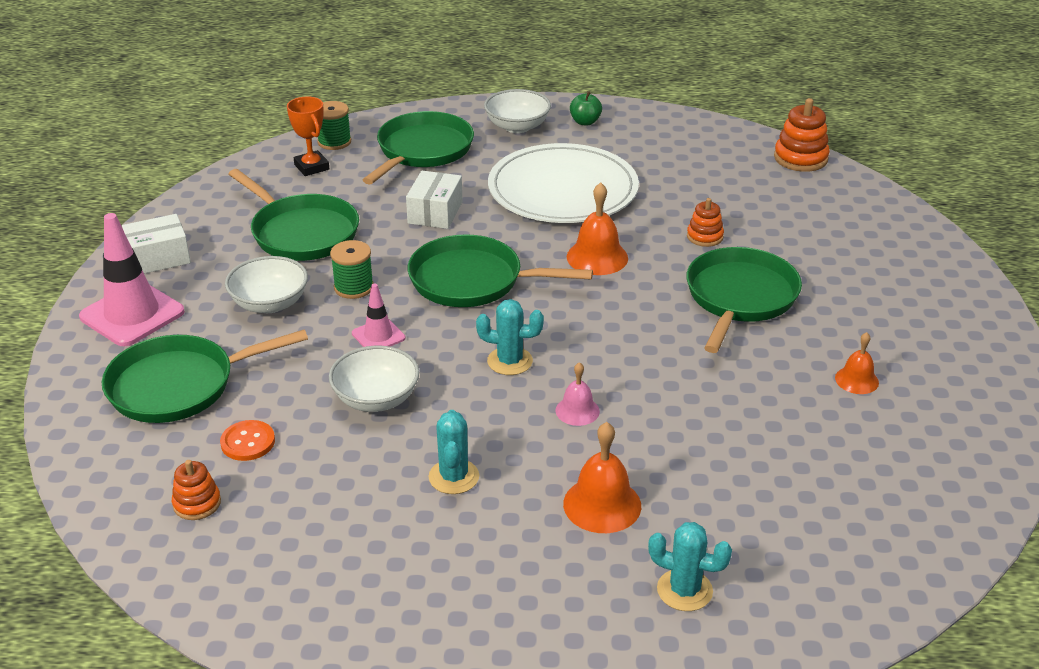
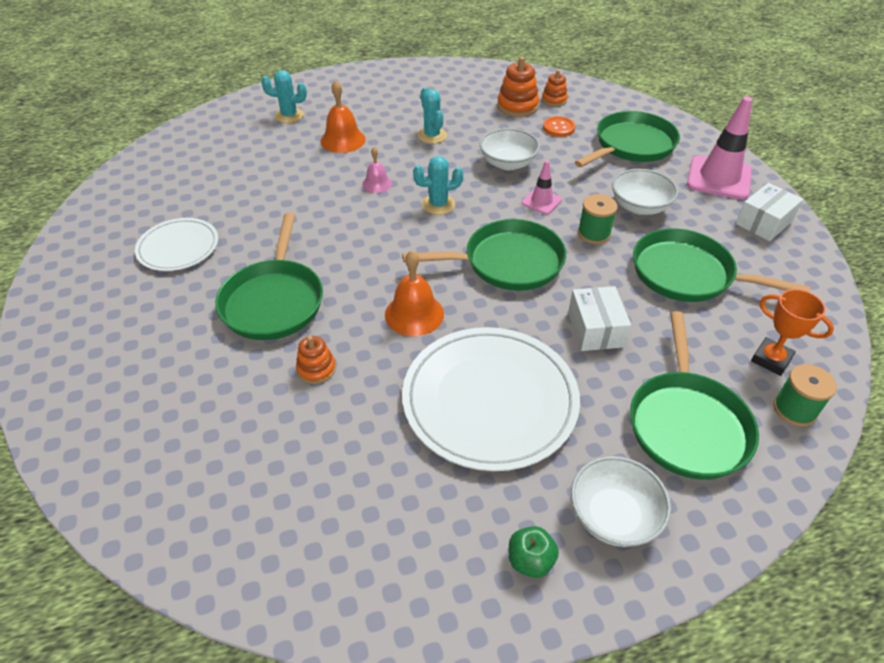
camera: 160 degrees right, 10 degrees up
orange stacking toy [774,98,830,172] -> orange stacking toy moved to [497,57,539,117]
orange bell [835,332,879,394] -> white plate [135,218,218,271]

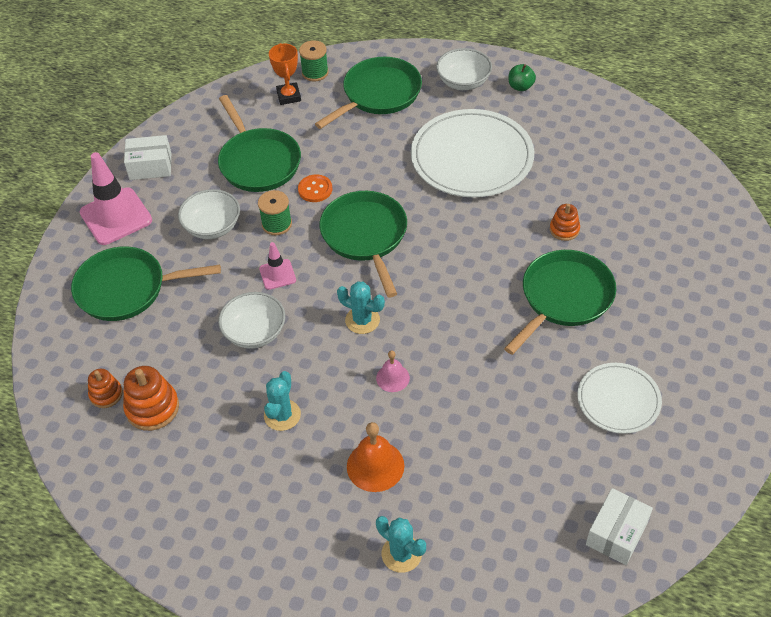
camera: 140 degrees left, 5 degrees up
orange bell [385,250,444,336] -> none
green pan [403,219,566,291] -> green pan turned 45 degrees clockwise [320,191,407,297]
orange button [543,116,576,137] -> orange button moved to [298,175,332,202]
white box [568,286,631,351] -> white box moved to [586,488,653,565]

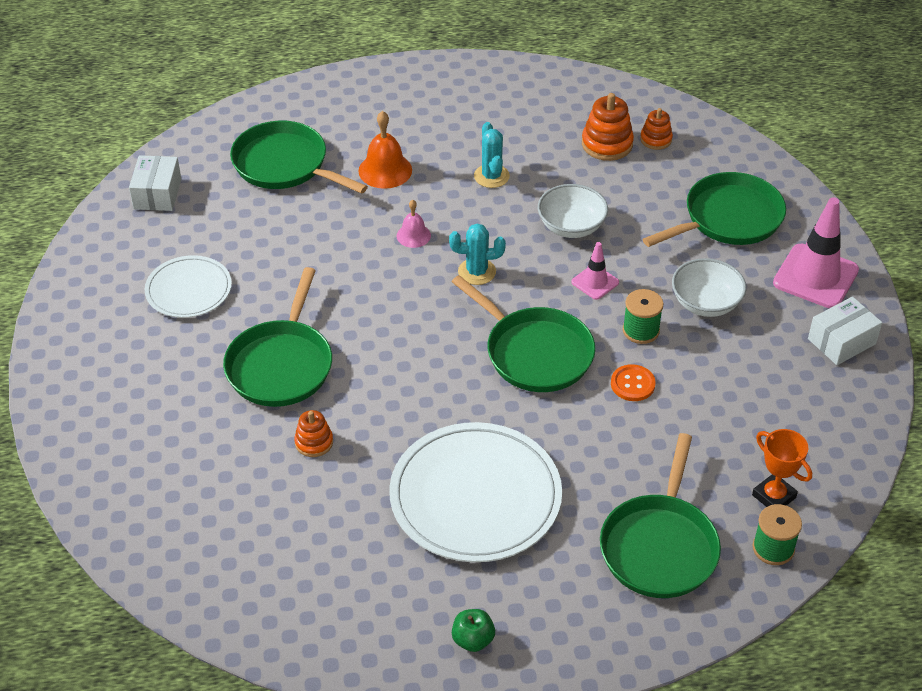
camera: 150 degrees right, 5 degrees down
green pan [218,95,301,192] -> green pan moved to [230,121,368,194]
turquoise cactus [376,516,426,573] -> none
white bowl [436,48,492,90] -> none

